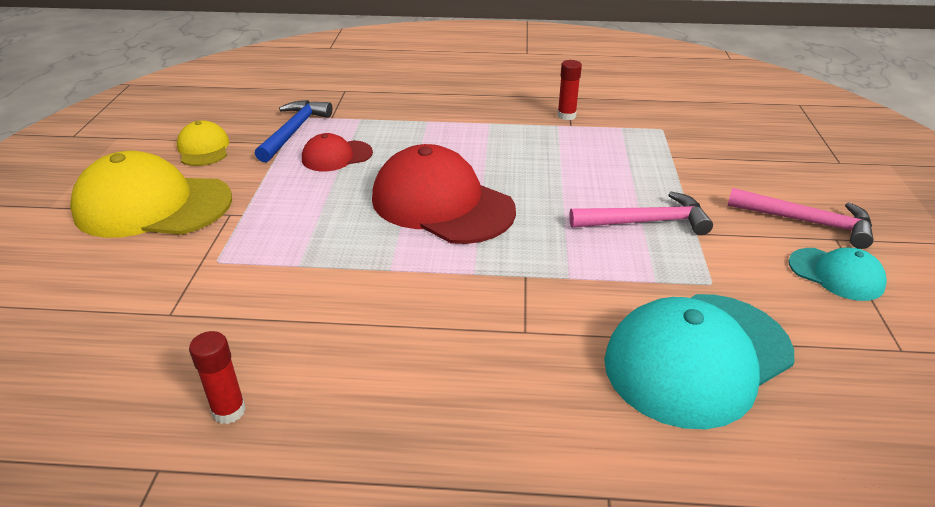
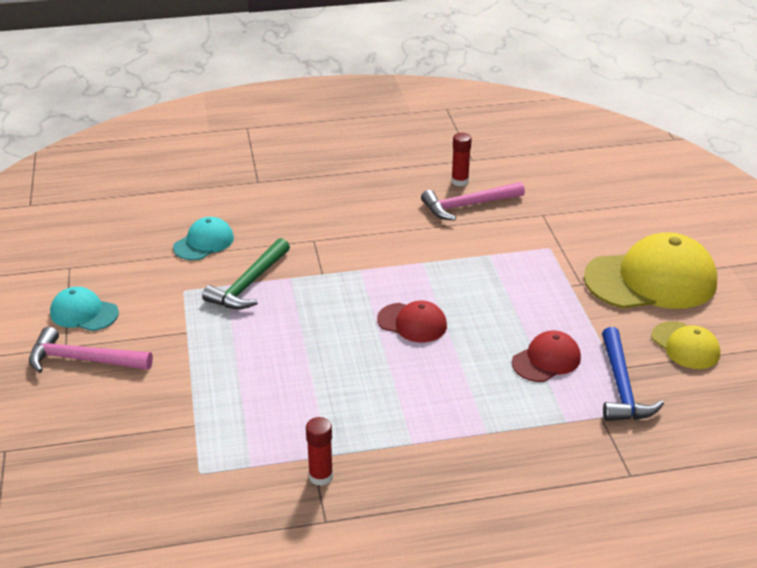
camera: 165 degrees right, 0 degrees up
red cap [372,144,516,244] -> red cap [377,301,447,342], size x0.51
pink hammer [569,192,713,235] -> pink hammer moved to [421,182,525,221]
turquoise cap [604,294,794,429] -> turquoise cap [173,217,234,260], size x0.51
none -> green hammer [202,238,290,309]

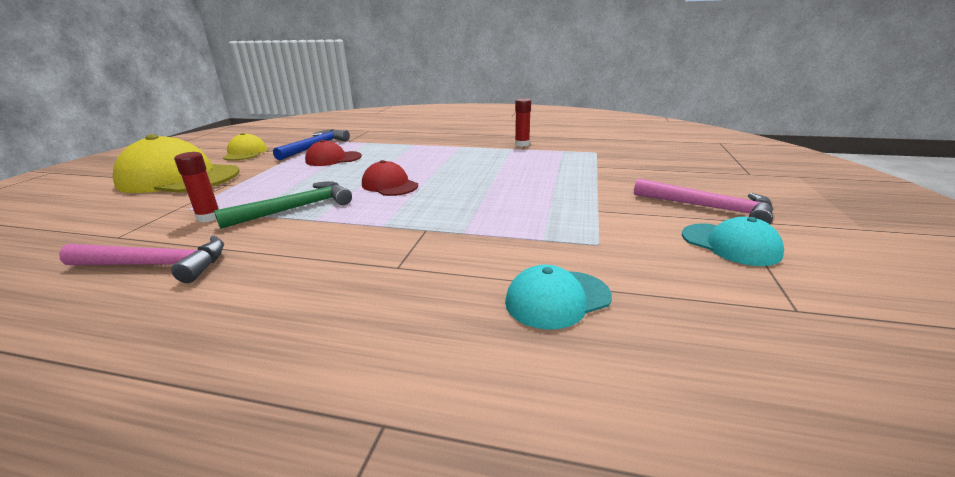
camera: 155 degrees left, 10 degrees down
green hammer [202,238,290,309] -> green hammer moved to [214,181,352,229]
red glue stick [451,133,472,186] -> red glue stick moved to [174,152,219,222]

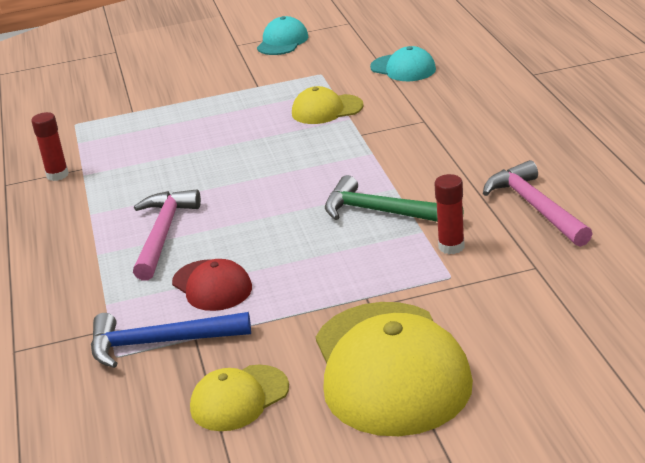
camera: 115 degrees left, 5 degrees up
red cap [362,160,418,196] -> none
pink hammer [634,178,773,225] -> pink hammer moved to [133,189,201,281]
none -> yellow cap [292,86,364,124]

